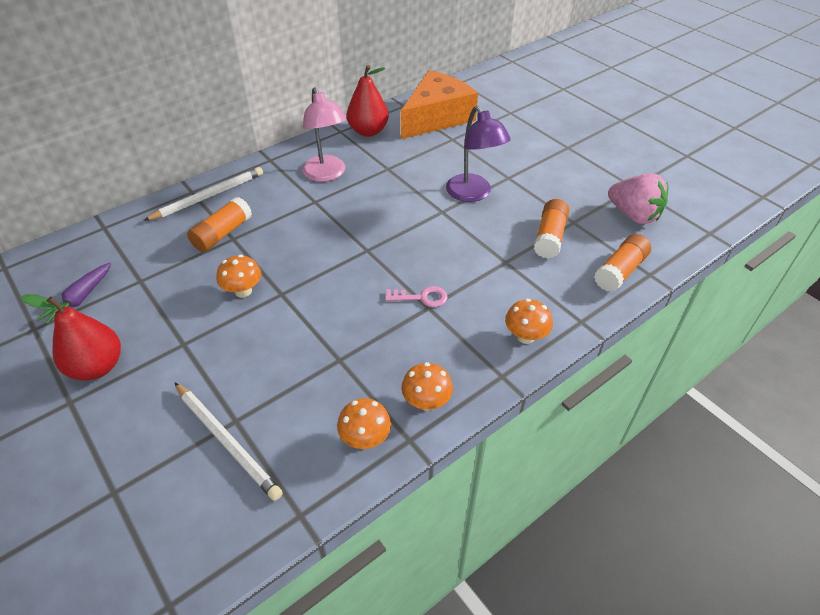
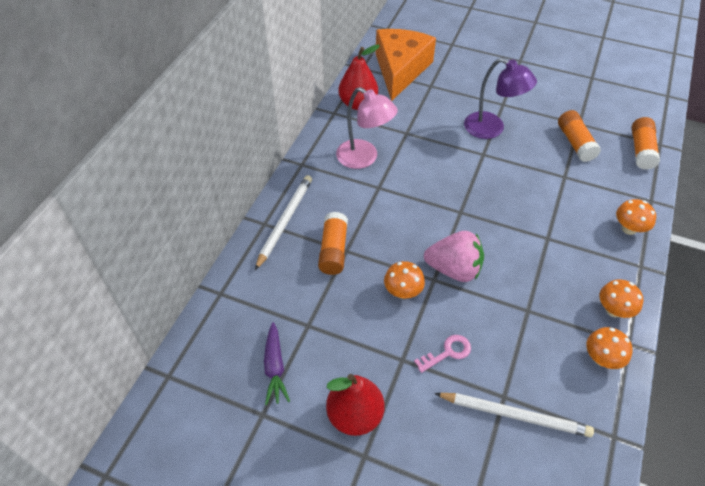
camera: 30 degrees left, 5 degrees up
pink key [385,286,448,307] -> pink key moved to [414,335,471,373]
pink strawberry [608,173,668,224] -> pink strawberry moved to [424,231,484,282]

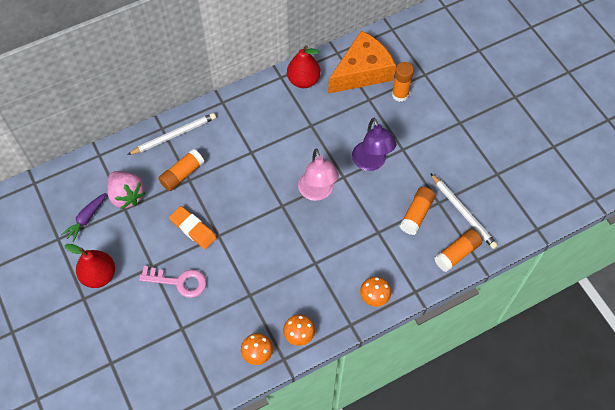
camera: 40 degrees right, 10 degrees up
pink lamp [336,87,398,169] -> pink lamp moved to [298,148,339,201]
orange mushroom [384,261,425,299] -> orange eraser [169,206,217,249]
pink key [414,335,471,373] -> pink key [139,266,206,298], size x1.55
pink strawberry [424,231,484,282] -> pink strawberry moved to [107,171,146,209]
white pencil [434,393,594,437] -> white pencil moved to [430,173,498,249]
none -> orange glue stick [392,62,414,102]

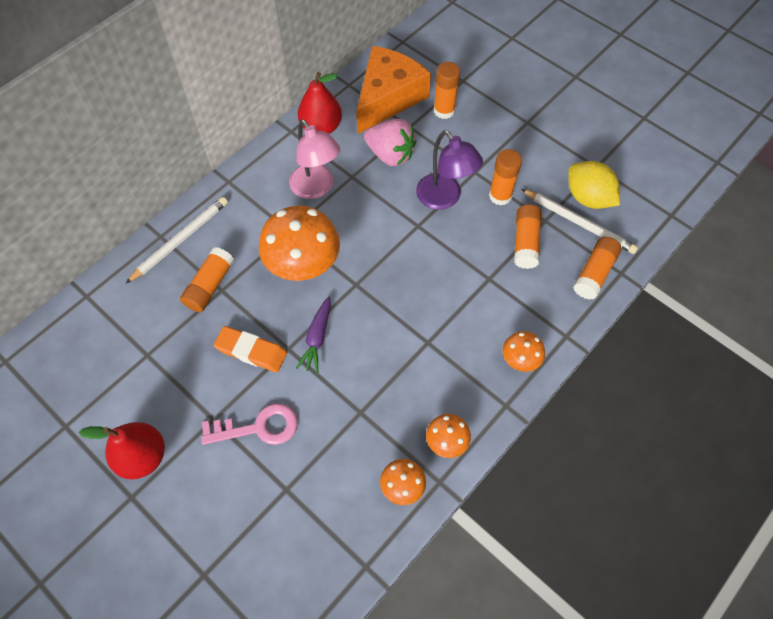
camera: 20 degrees left, 0 degrees up
purple carrot [61,193,106,243] -> purple carrot moved to [296,296,331,373]
pink strawberry [107,171,146,209] -> pink strawberry moved to [364,119,416,166]
pink lamp [298,148,339,201] -> pink lamp moved to [289,119,341,199]
none -> orange mushroom [259,206,340,281]
none -> orange glue stick [489,149,522,206]
none -> yellow lemon [568,161,620,209]

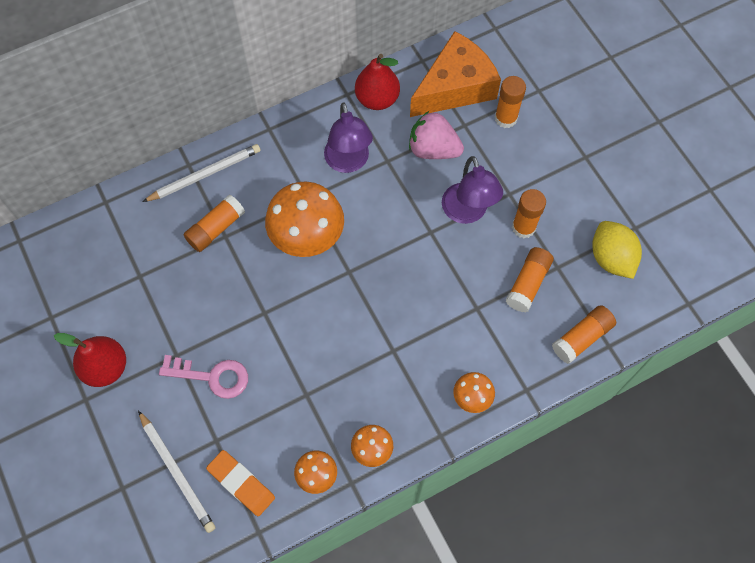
camera: 20 degrees right, 5 degrees up
orange eraser [214,326,287,372] -> orange eraser moved to [206,450,275,516]
pink lamp [289,119,341,199] -> purple lamp [324,102,373,173]
purple carrot [296,296,331,373] -> none
pink strawberry [364,119,416,166] -> pink strawberry turned 150 degrees clockwise [409,111,464,159]
white pencil [521,189,638,254] -> white pencil moved to [138,410,216,533]

